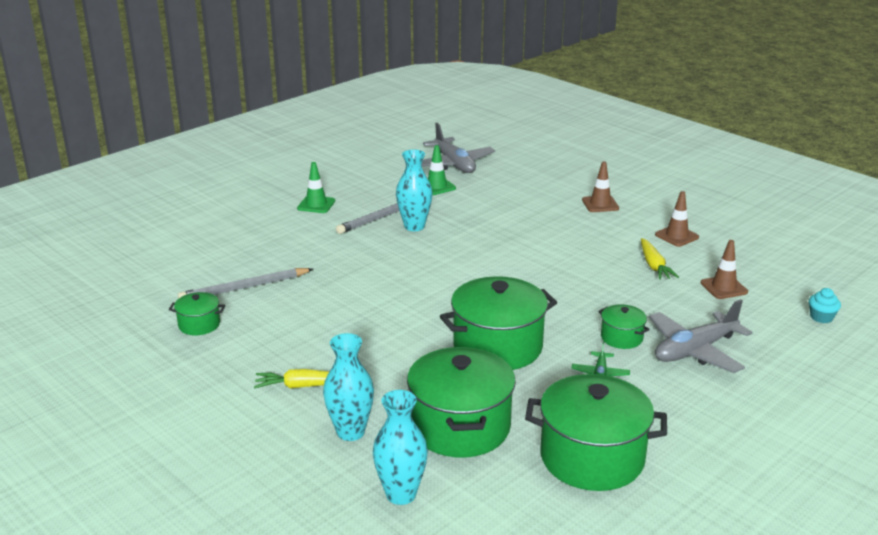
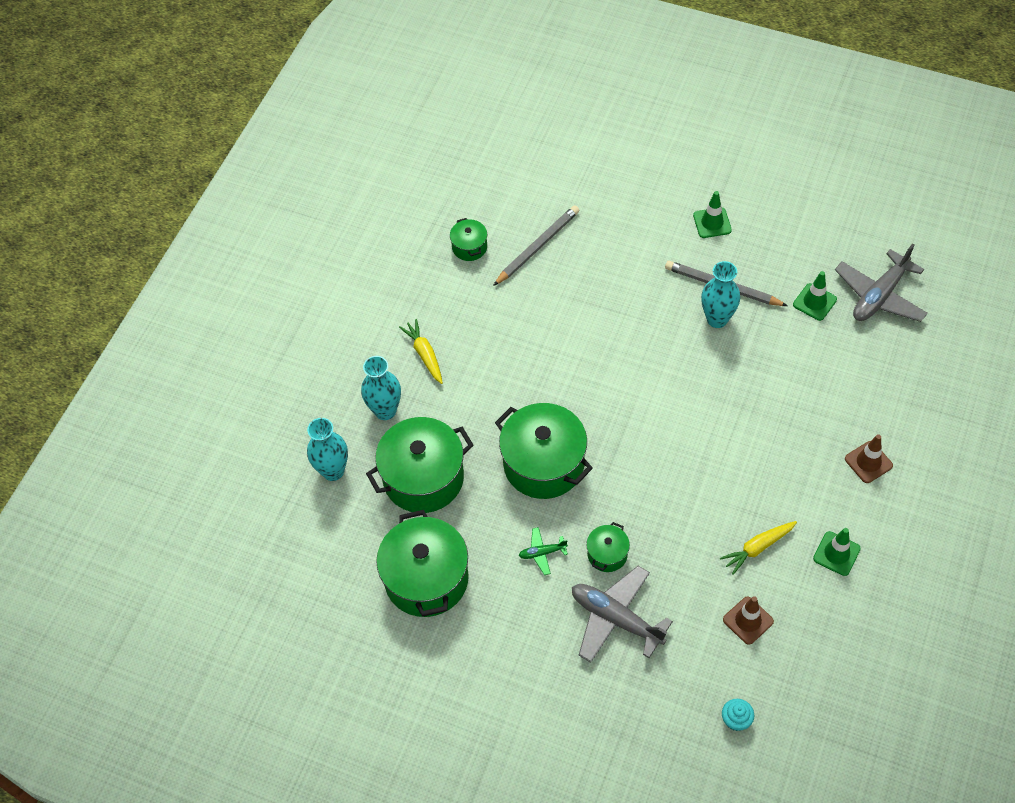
camera: 70 degrees right, 30 degrees up
grey pencil [178,268,313,299] -> grey pencil turned 90 degrees clockwise [493,205,579,286]
brown traffic cone [655,191,699,247] -> green traffic cone [813,528,861,576]

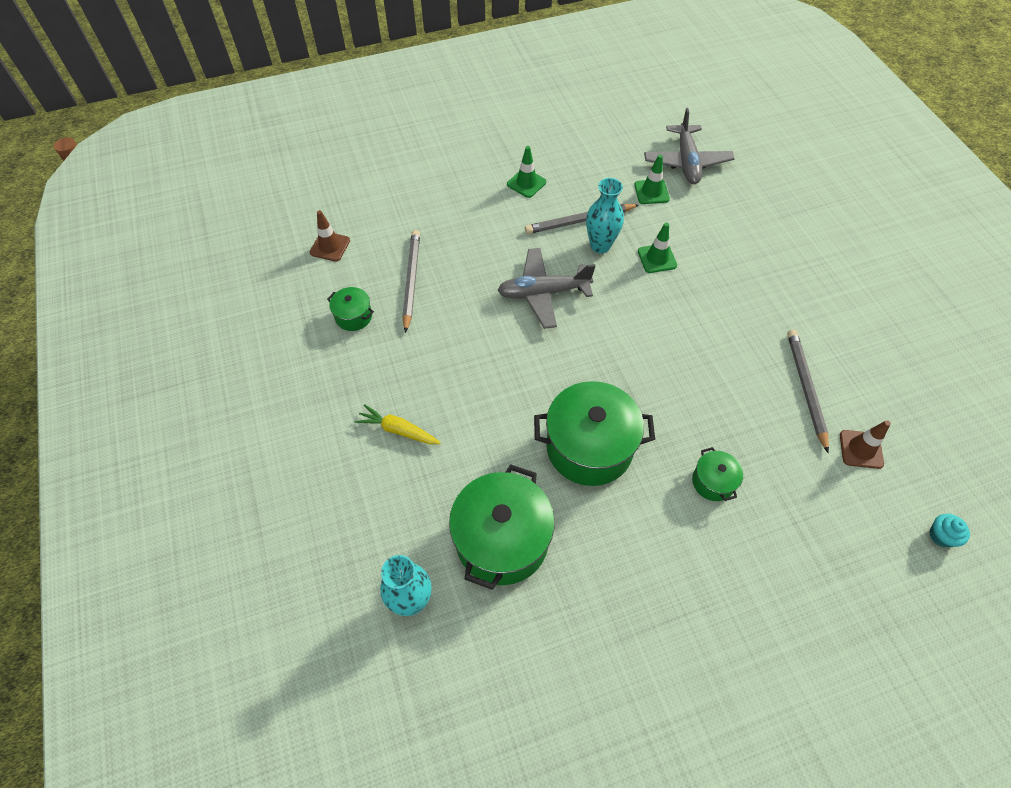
camera: 45 degrees left, 0 degrees up
turquoise vase [361,356,401,420] -> none
green pot [376,510,469,617] -> none
green plane [519,527,568,575] -> none
grey plane [572,566,673,663] -> grey plane moved to [497,248,595,329]
yellow carrot [720,521,797,575] -> grey pencil [787,329,829,453]
green traffic cone [813,528,861,576] -> green traffic cone moved to [638,223,677,273]
brown traffic cone [845,434,893,483] -> brown traffic cone moved to [310,210,350,262]

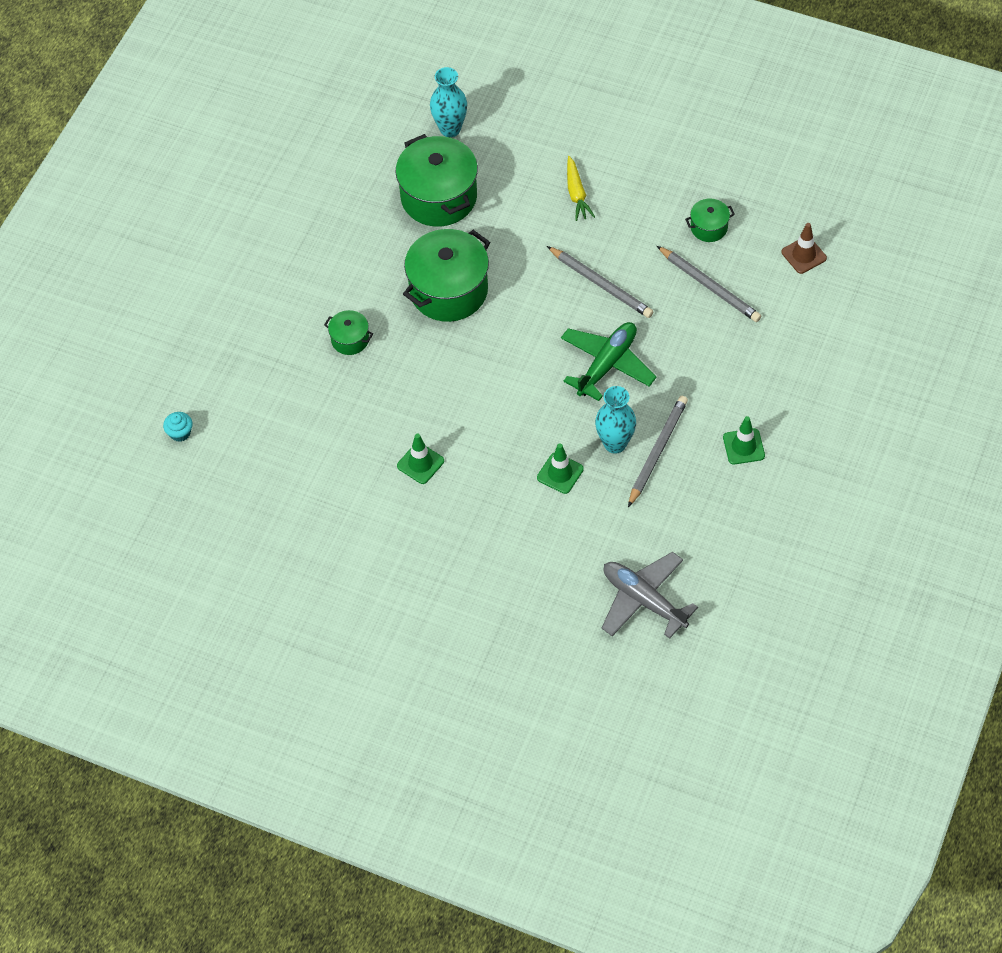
camera: 135 degrees right, 0 degrees up
yellow carrot [355,404,441,444] -> yellow carrot turned 105 degrees clockwise [567,156,595,221]
grey plane [497,248,595,329] -> green plane [561,322,657,401]
green traffic cone [634,155,670,204] -> green traffic cone moved to [397,434,444,484]
grey pencil [787,329,829,453] -> grey pencil moved to [547,246,653,318]
brown traffic cone [840,420,891,469] -> none

